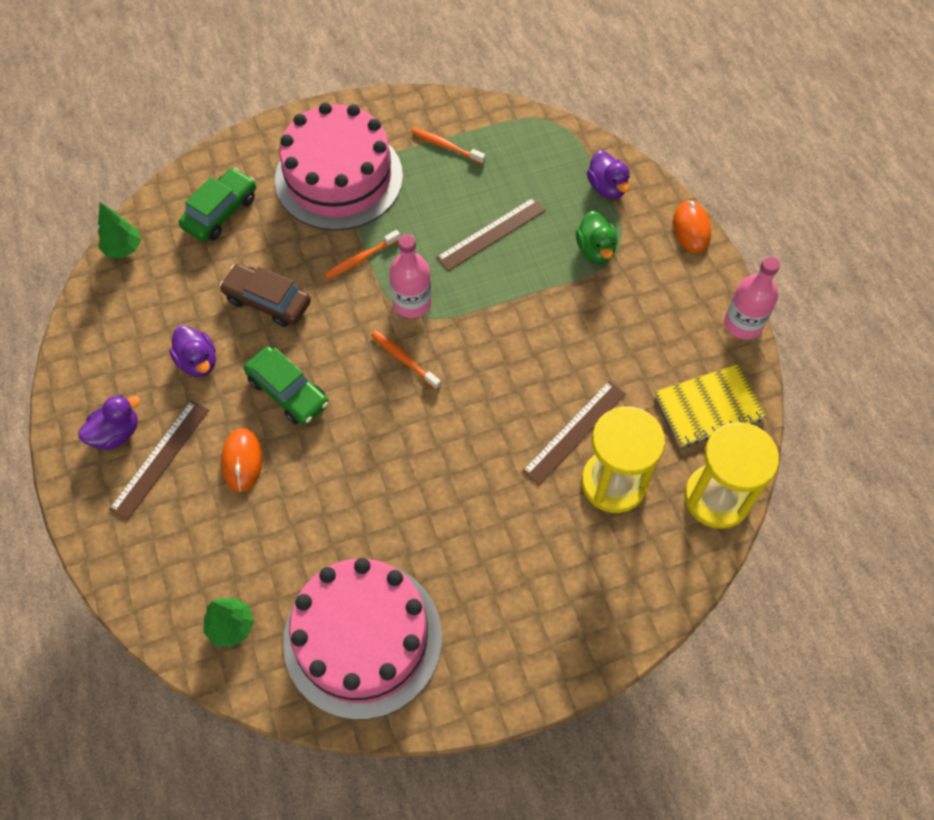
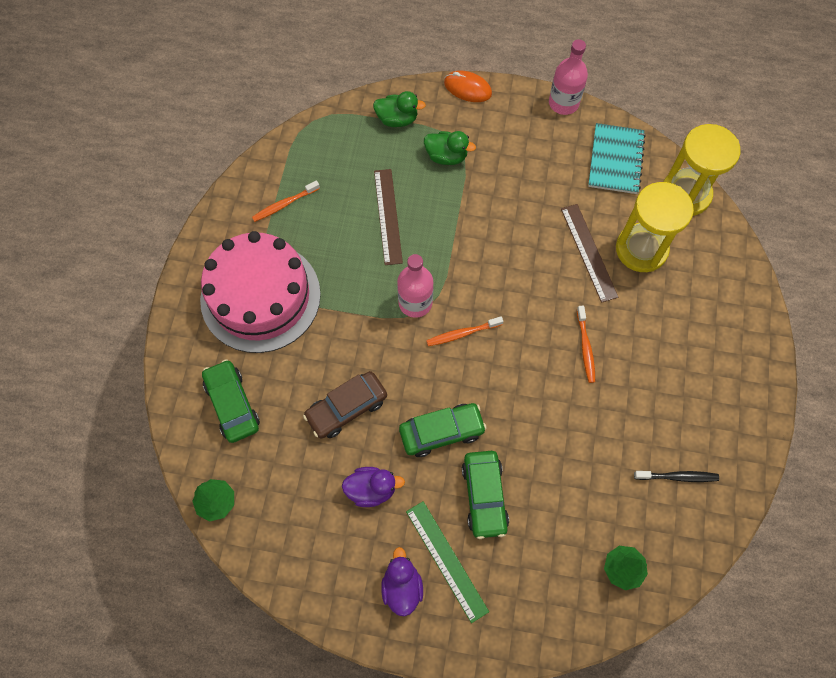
camera: 60 degrees left, 5 degrees up
brown ruler [109,400,209,520] -> green ruler [406,501,489,623]
orange mouse [221,428,262,493] -> green car [462,451,509,539]
pink cake [283,558,442,720] -> black toothbrush [634,471,719,482]
orange toothbrush [324,230,400,280] -> orange toothbrush moved to [577,305,595,383]
purple duck [587,150,630,199] -> green duck [373,91,426,127]
yellow notebook [655,364,767,447] -> turquoise notebook [588,123,646,194]

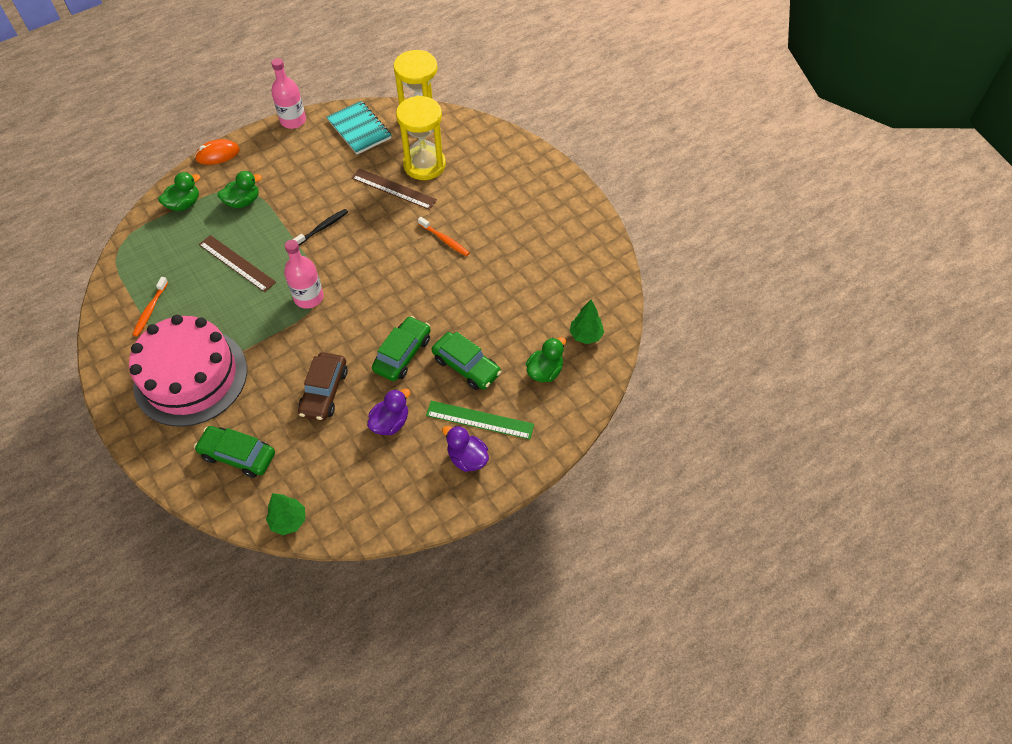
camera: 45 degrees left, 10 degrees down
orange toothbrush [426,316,503,346] -> none
black toothbrush [634,471,719,482] -> black toothbrush moved to [293,209,348,245]
none -> green duck [526,337,566,382]

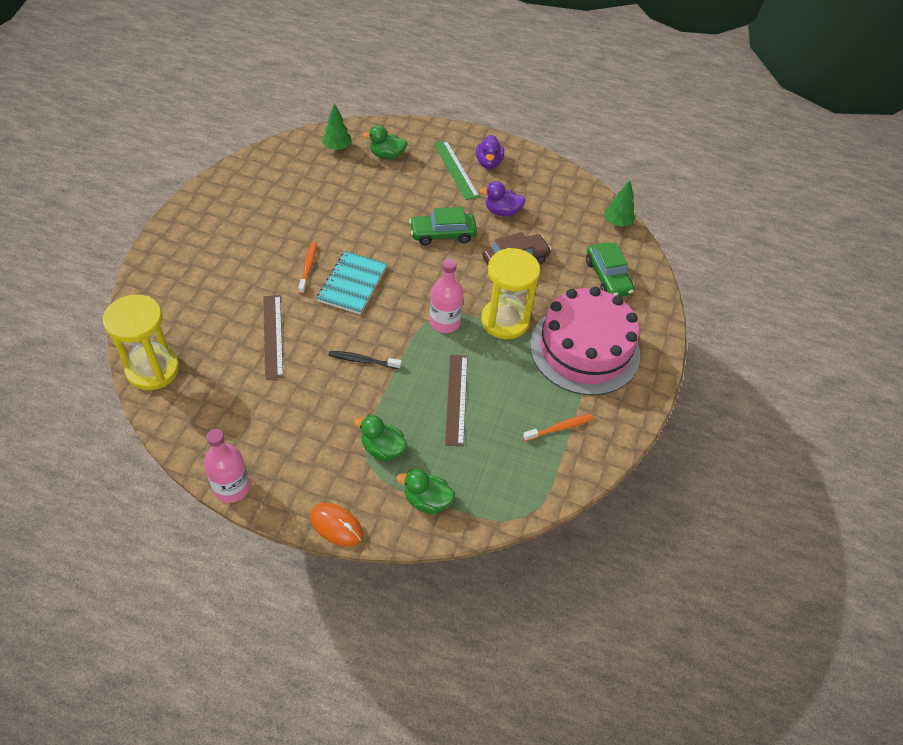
camera: 130 degrees left, 5 degrees down
turquoise notebook [327,101,392,154] -> turquoise notebook moved to [317,251,387,315]
yellow hourglass [396,96,446,180] -> yellow hourglass moved to [481,248,540,339]
green car [432,332,501,390] -> none

